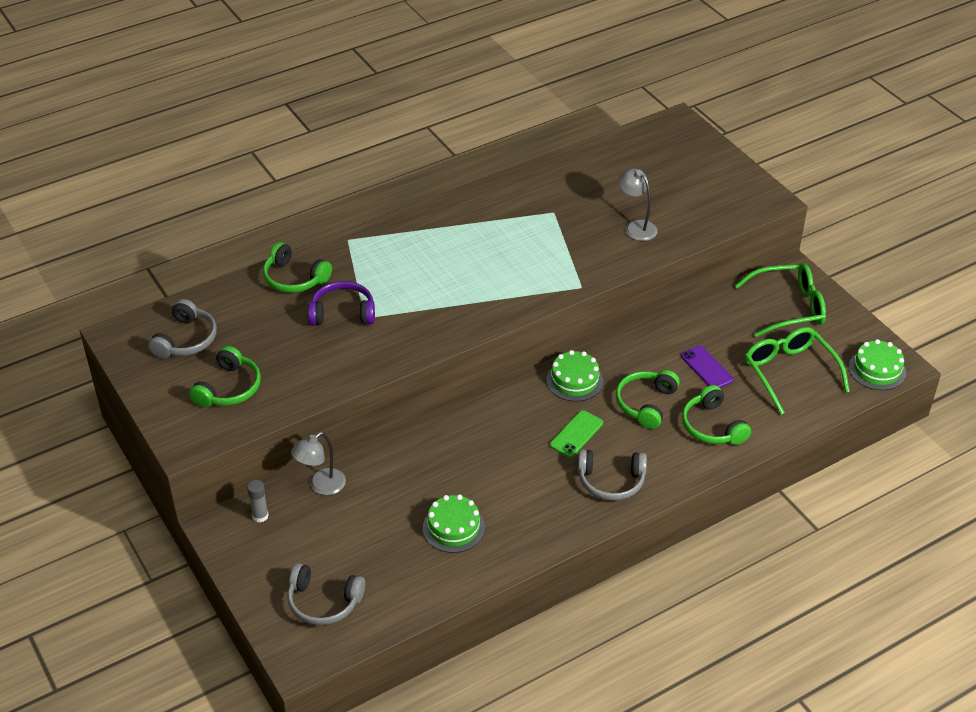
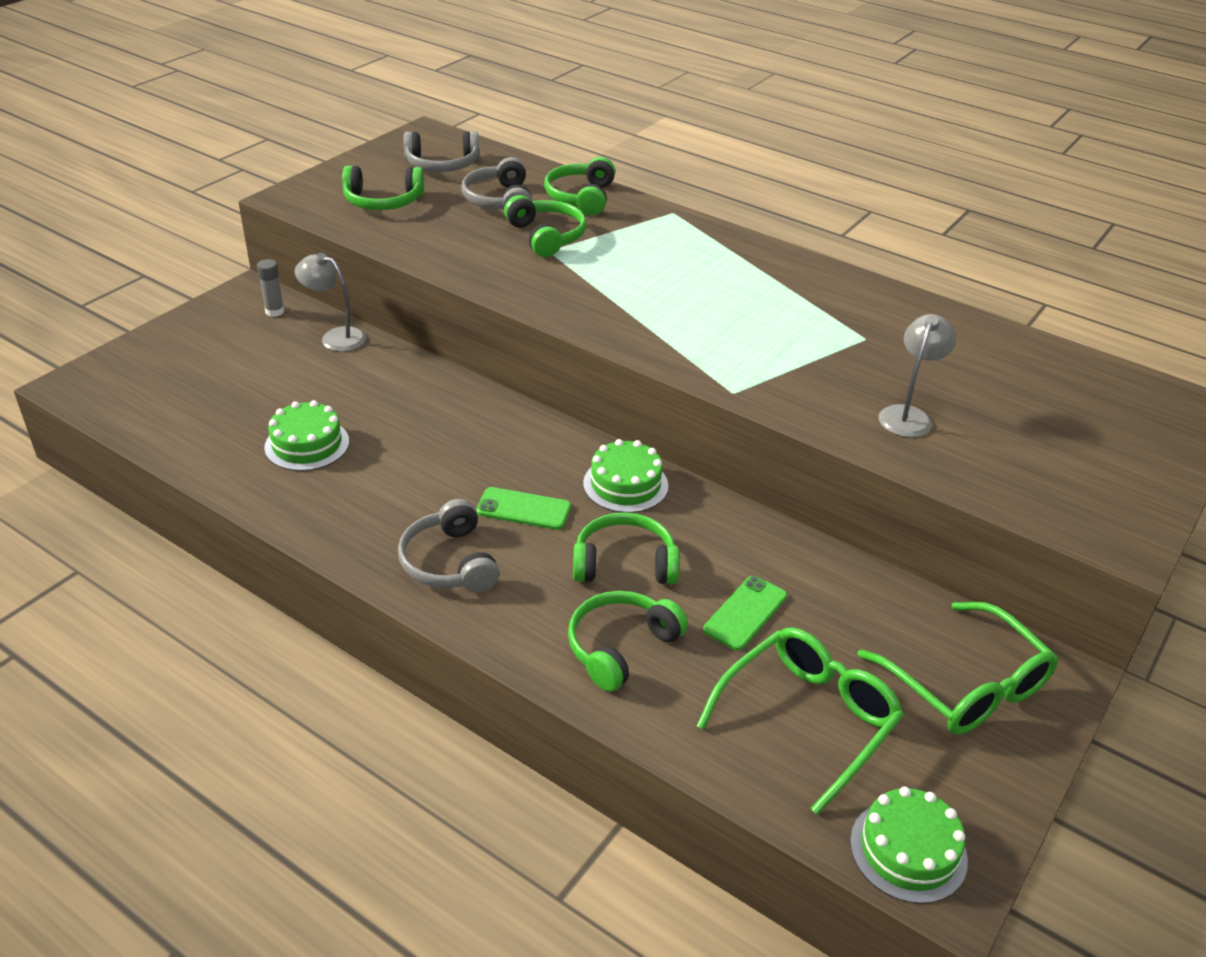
camera: 65 degrees right, 5 degrees down
grey headphones [287,563,365,625] -> grey headphones moved to [461,157,532,209]
purple headphones [308,281,375,326] -> green headphones [504,195,586,257]
purple phone [681,346,734,388] -> green phone [703,576,787,651]

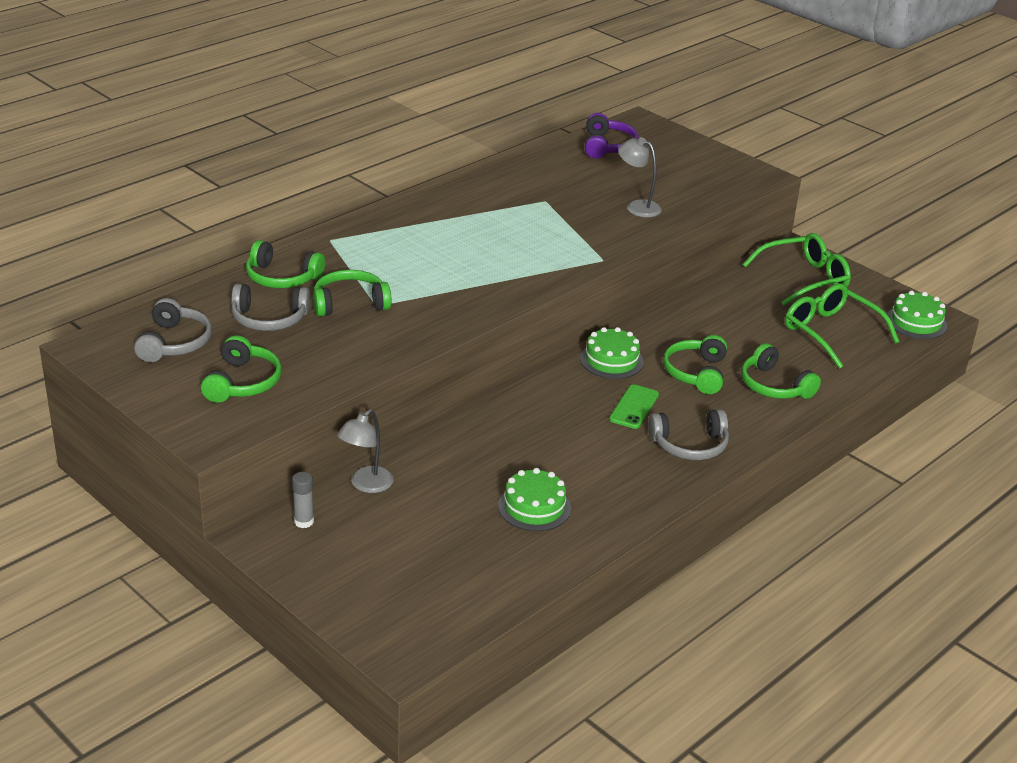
camera: 80 degrees left, 5 degrees down
green phone [703,576,787,651] -> none
none -> purple headphones [585,113,638,158]

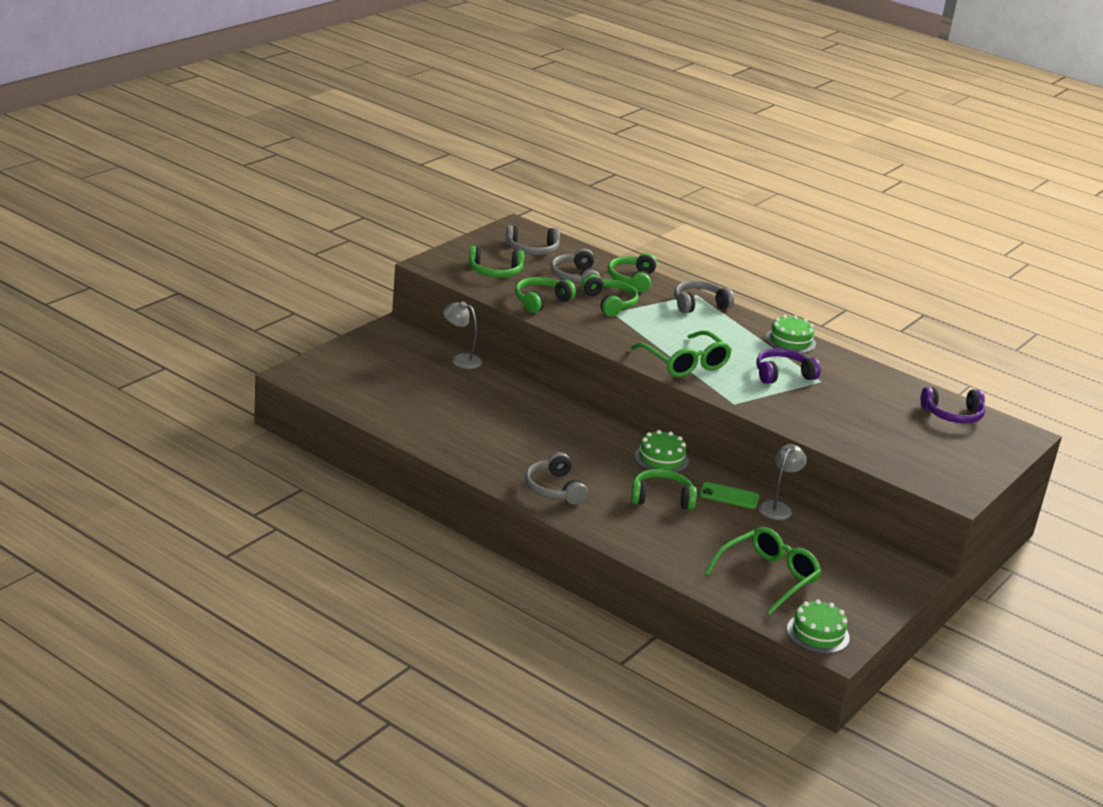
camera: 80 degrees right, 5 degrees down
grey glue stick [292,472,314,528] -> none
green cake [498,468,571,531] -> green cake moved to [765,315,816,353]
green phone [609,384,659,429] -> green phone moved to [700,482,759,509]
grey lamp [618,137,662,218] -> grey lamp moved to [759,444,807,520]
green headphones [741,343,821,399] -> green headphones moved to [515,277,576,313]
green glasses [742,233,851,306] -> green glasses moved to [631,330,732,377]
none -> grey headphones [674,281,734,313]
none -> purple headphones [756,348,821,384]

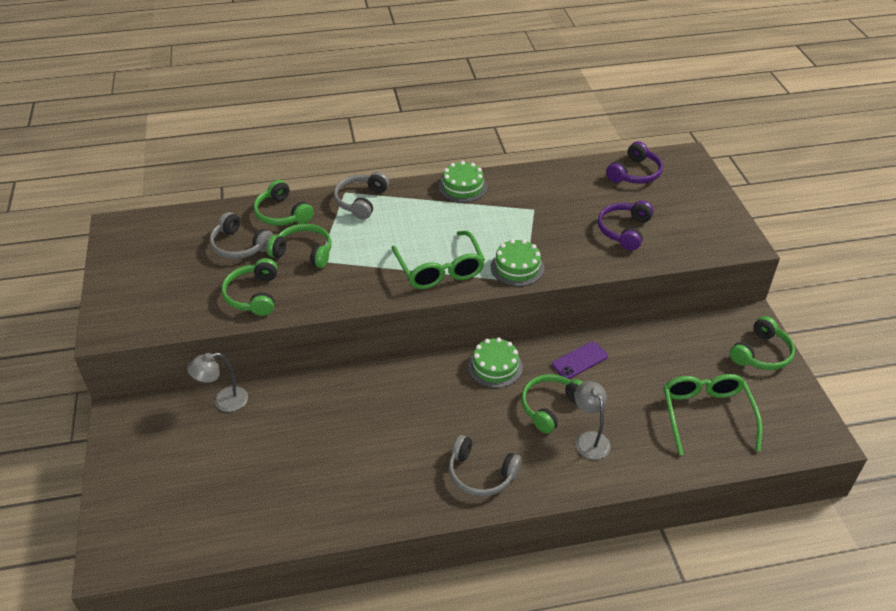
camera: 45 degrees left, 15 degrees up
green headphones [469,246,524,278] -> green headphones moved to [730,316,795,370]
grey headphones [506,225,560,255] -> none
green glasses [631,330,732,377] -> green glasses turned 60 degrees clockwise [392,231,485,289]
green phone [700,482,759,509] -> purple phone [552,341,608,379]
purple headphones [756,348,821,384] -> purple headphones moved to [598,201,654,250]
grey lamp [759,444,807,520] -> grey lamp moved to [574,381,611,460]
green cake [787,600,850,654] -> green cake moved to [491,239,544,286]

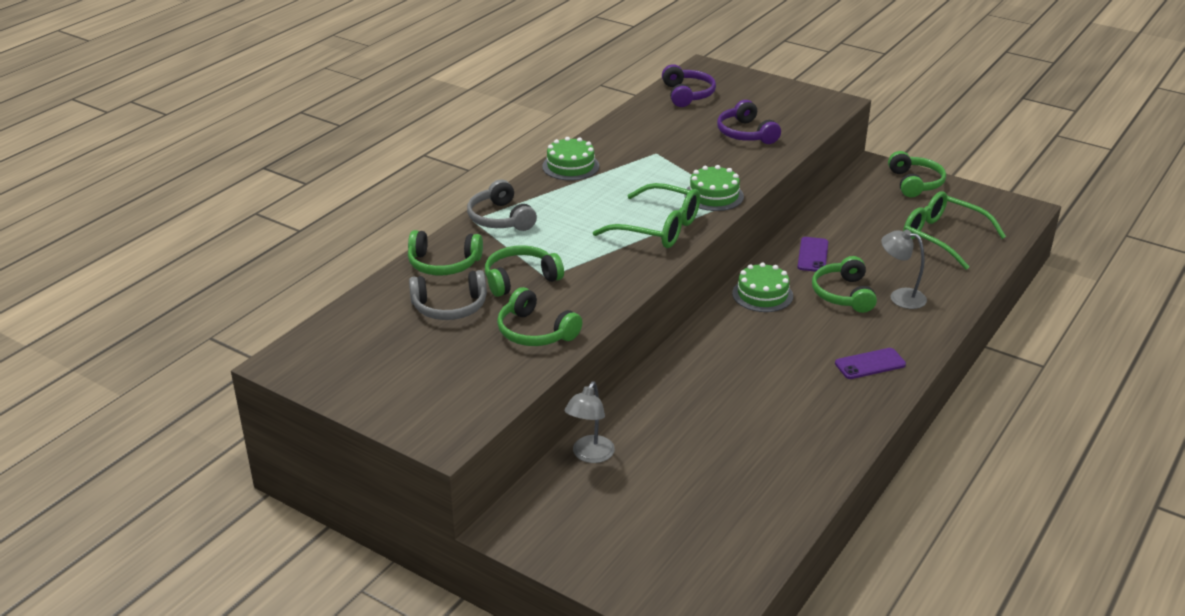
camera: 45 degrees left, 10 degrees down
grey headphones [449,435,522,496] -> purple phone [835,348,906,379]

